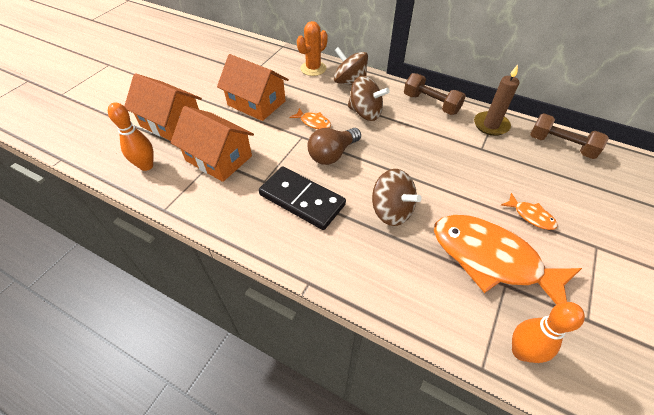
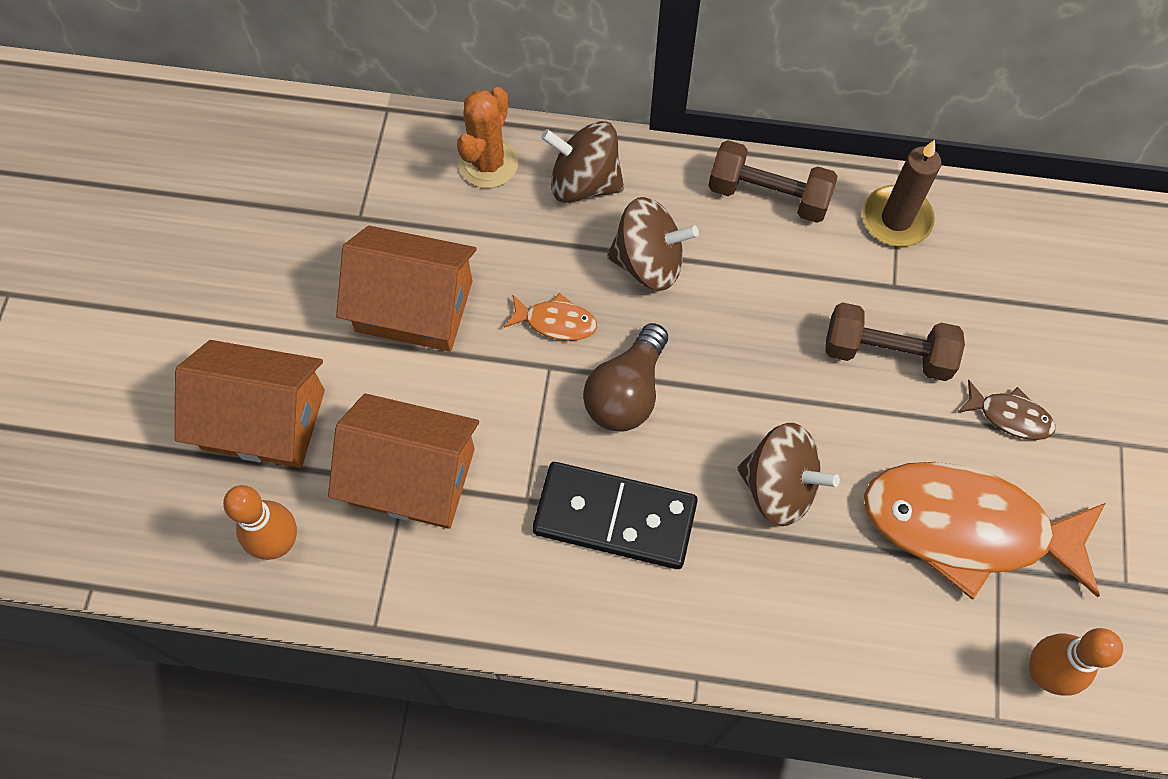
camera: 20 degrees left, 15 degrees up
orange fish [501,193,557,230] -> brown fish [957,380,1055,440]
brown dumbbell [530,113,609,159] -> brown dumbbell moved to [825,302,965,381]

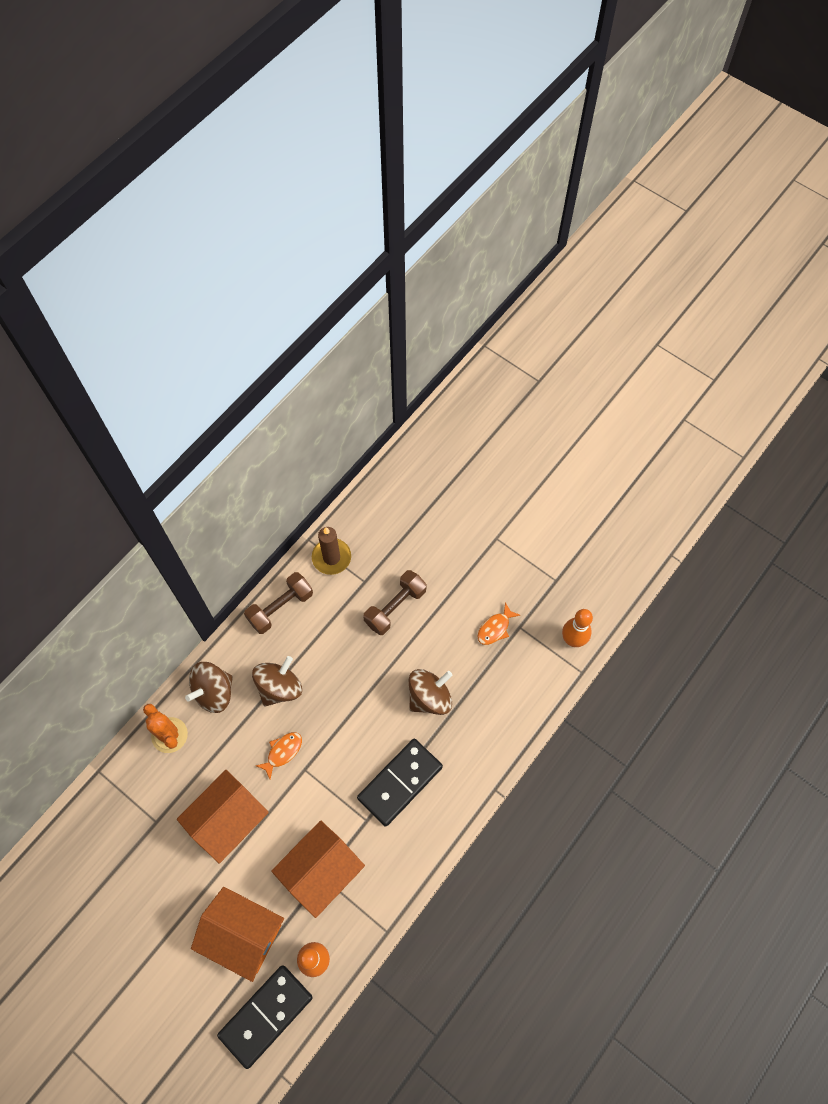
camera: 60 degrees left, 0 degrees up
orange house [175,340,325,468] -> orange house turned 75 degrees clockwise [191,887,284,982]
brown light bulb [583,323,668,432] -> none
orange fish [864,462,1105,600] -> orange fish [478,602,520,645], size x0.42
brown fish [957,380,1055,440] -> none
none -> black domino [217,965,313,1069]

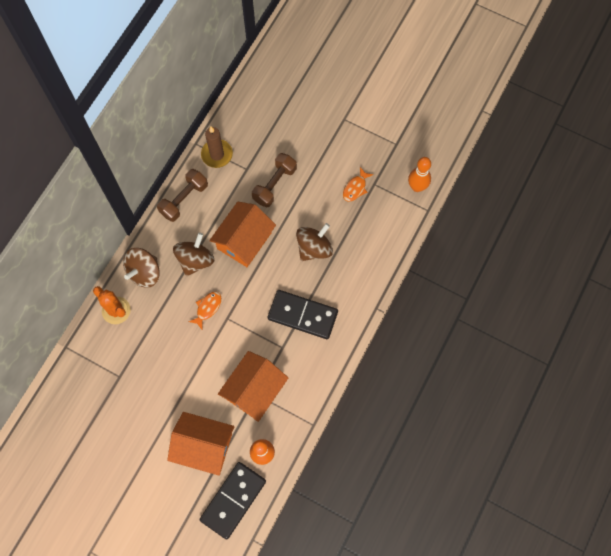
camera: 10 degrees left, 5 degrees up
orange house [177,770,269,864] -> orange house moved to [209,202,276,267]
black domino [357,739,443,827] -> black domino turned 75 degrees clockwise [268,290,338,339]

